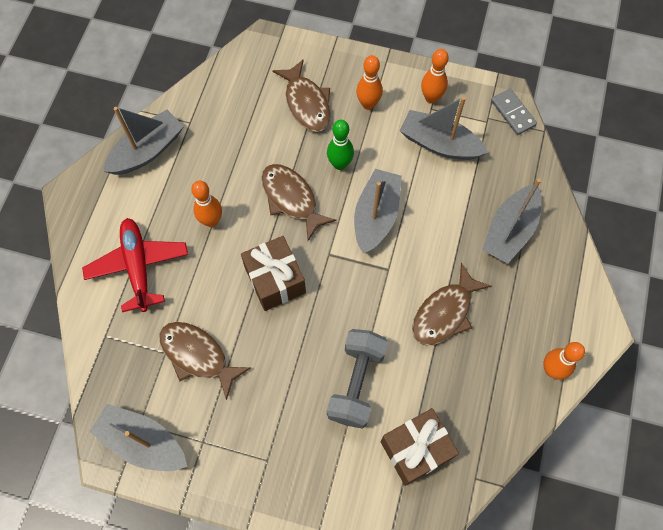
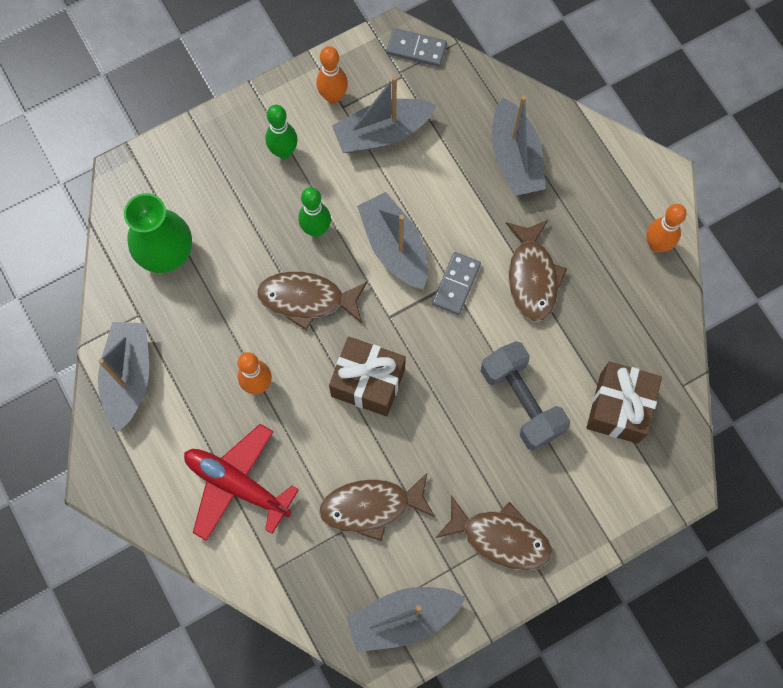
camera: 45 degrees left, 5 degrees up
brown fish [273,59,331,132] -> brown fish moved to [436,495,552,571]
orange bowling pin [356,55,383,110] -> green bowling pin [265,105,298,159]
none -> green vase [124,193,192,273]
none -> grey domino [432,252,481,315]

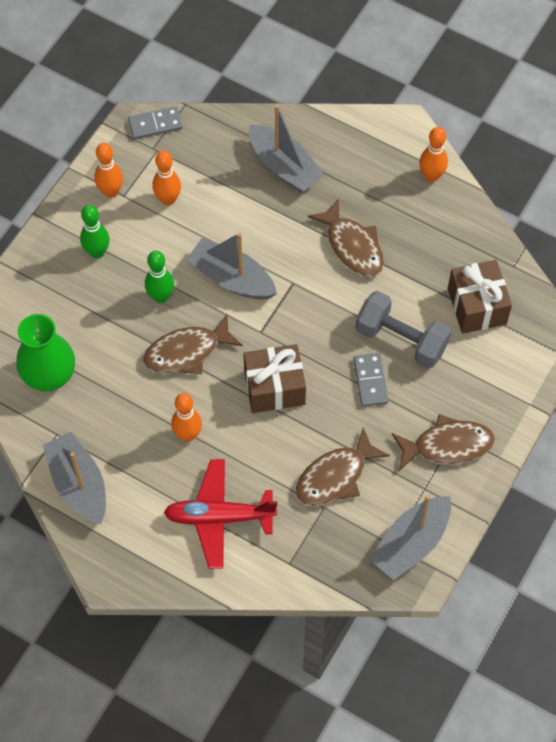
camera: 30 degrees left, 10 degrees down
grey boat [332,76,437,153] -> orange bowling pin [153,151,181,206]
grey domino [432,252,481,315] -> grey domino moved to [353,353,388,407]

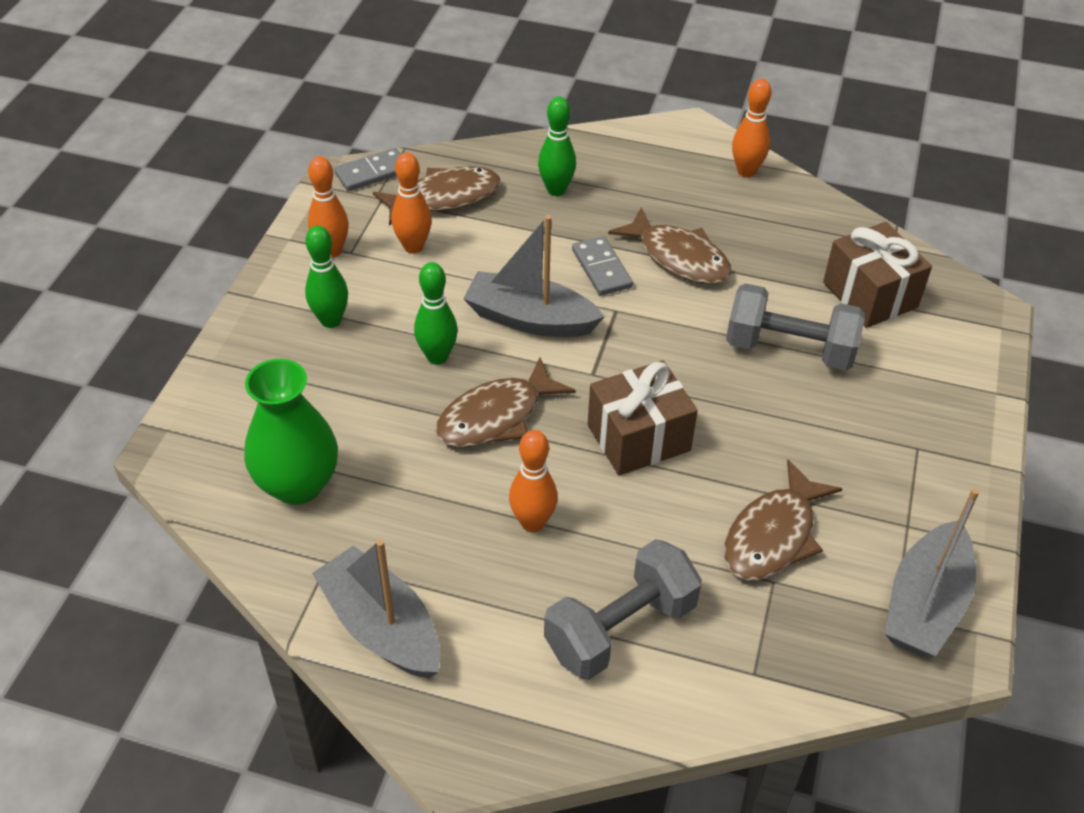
camera: 15 degrees left, 15 degrees down
red plane [164,459,277,568] -> grey dumbbell [544,539,702,680]
grey boat [249,105,324,193] -> green bowling pin [538,97,576,196]
grey domino [353,353,388,407] -> grey domino moved to [572,236,633,296]
brown fish [392,414,495,471] -> brown fish moved to [373,166,501,226]

